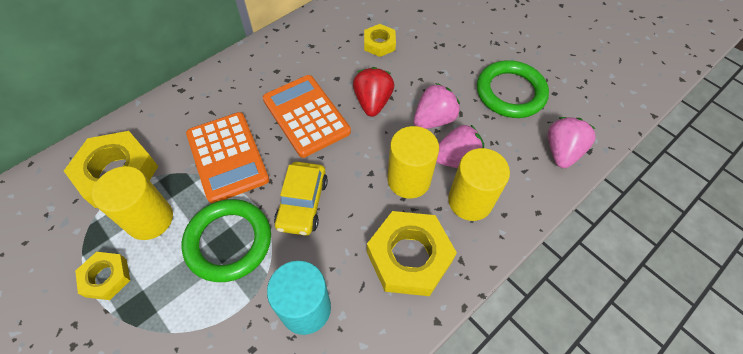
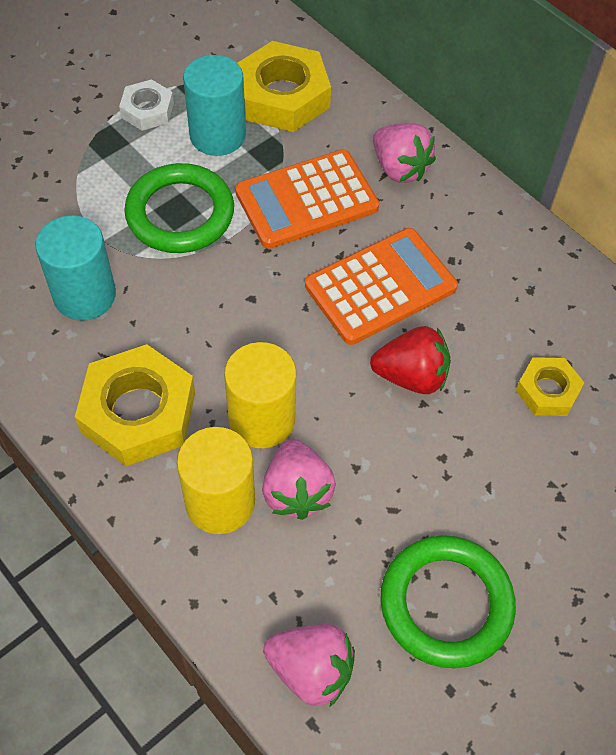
camera: 90 degrees right, 0 degrees up
yellow nut [75,252,130,300] -> white nut [119,79,174,131]
yellow cylinder [92,166,173,240] -> turquoise cylinder [183,55,246,156]
yellow car [274,162,328,236] -> none
pink strawberry [414,83,460,129] -> pink strawberry moved to [373,123,436,183]

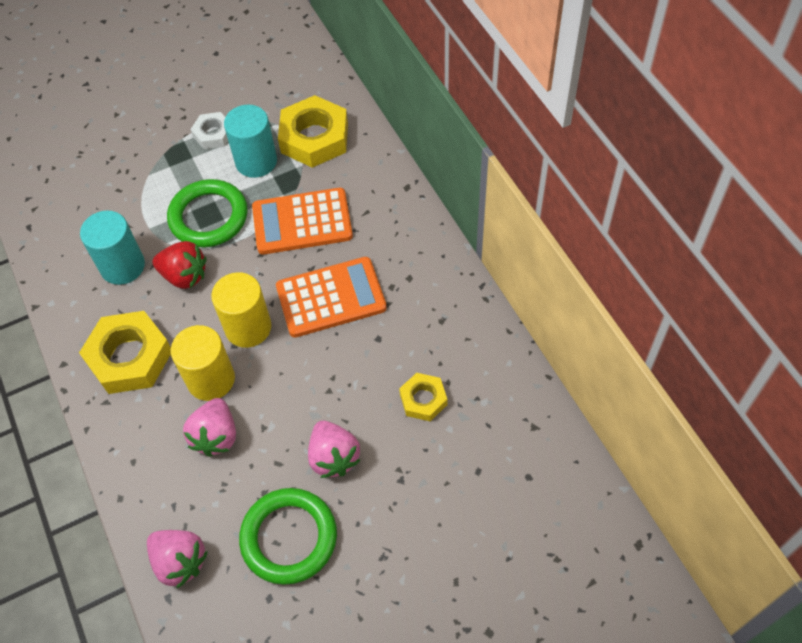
camera: 20 degrees right, 0 degrees up
yellow cylinder [177,427,255,534] -> yellow cylinder moved to [211,272,271,348]
red strawberry [370,326,451,394] -> red strawberry moved to [152,241,207,289]
pink strawberry [373,123,436,183] -> pink strawberry moved to [308,421,360,478]

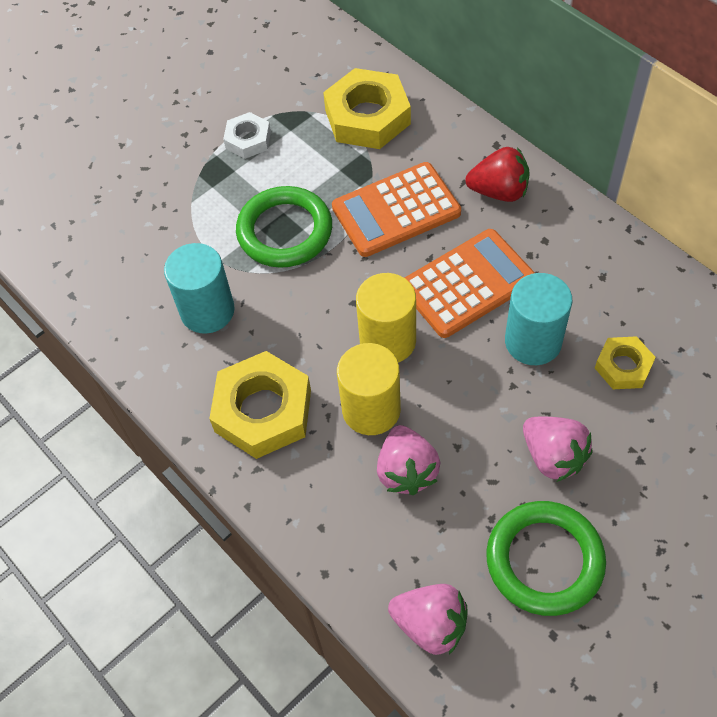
camera: 15 degrees left, 0 degrees up
red strawberry [152,241,207,289] -> red strawberry moved to [465,147,530,202]
turquoise cylinder [224,105,277,178] -> turquoise cylinder moved to [505,273,572,365]

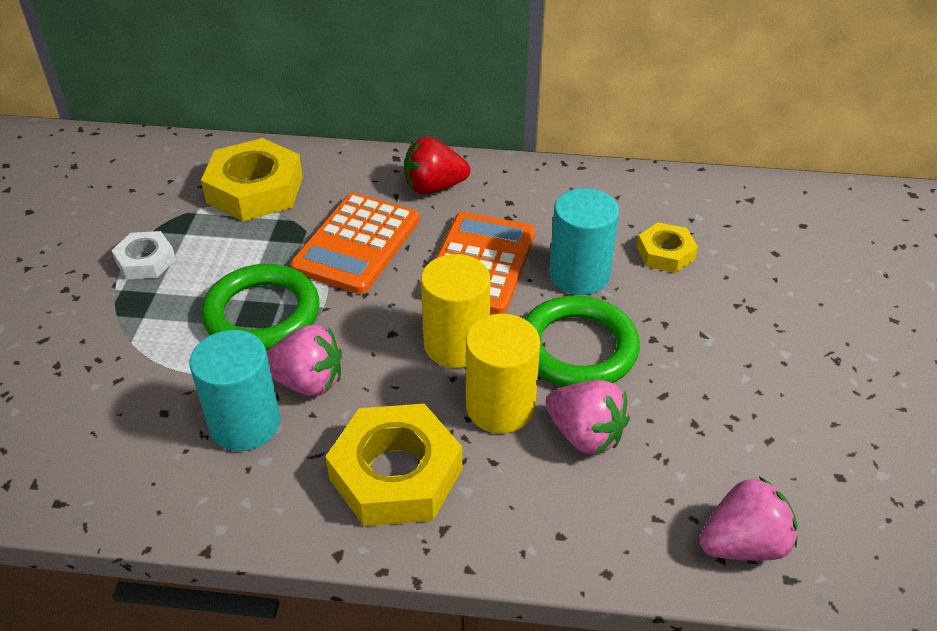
camera: 45 degrees left, 15 degrees down
red strawberry [465,147,530,202] -> red strawberry turned 150 degrees counterclockwise [404,136,470,195]
green ring [486,501,606,616] -> green ring moved to [525,295,640,387]
pink strawberry [523,417,593,482] -> pink strawberry moved to [266,325,342,396]

